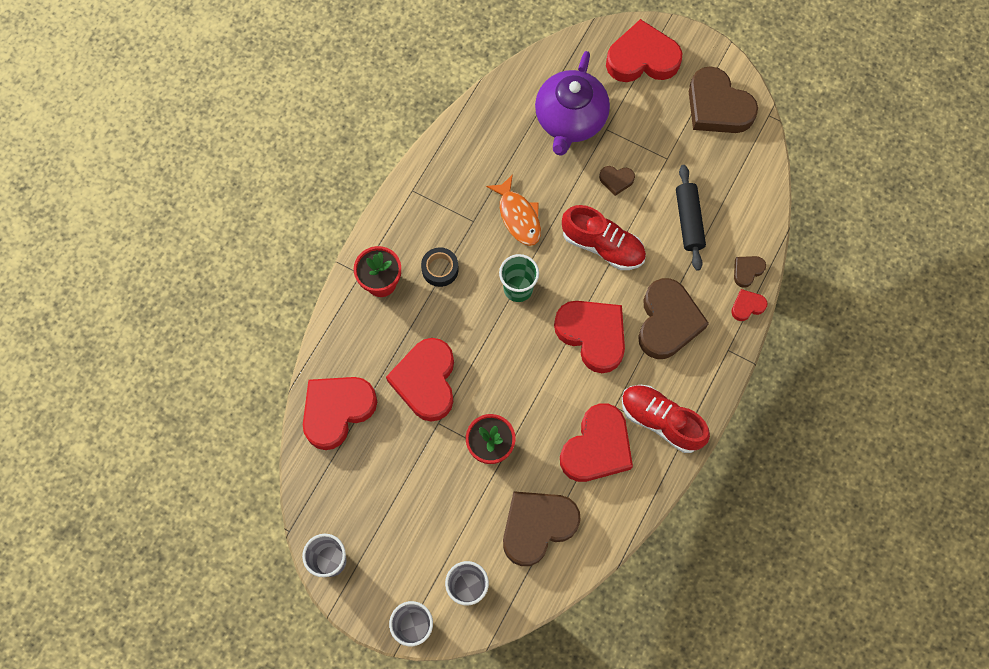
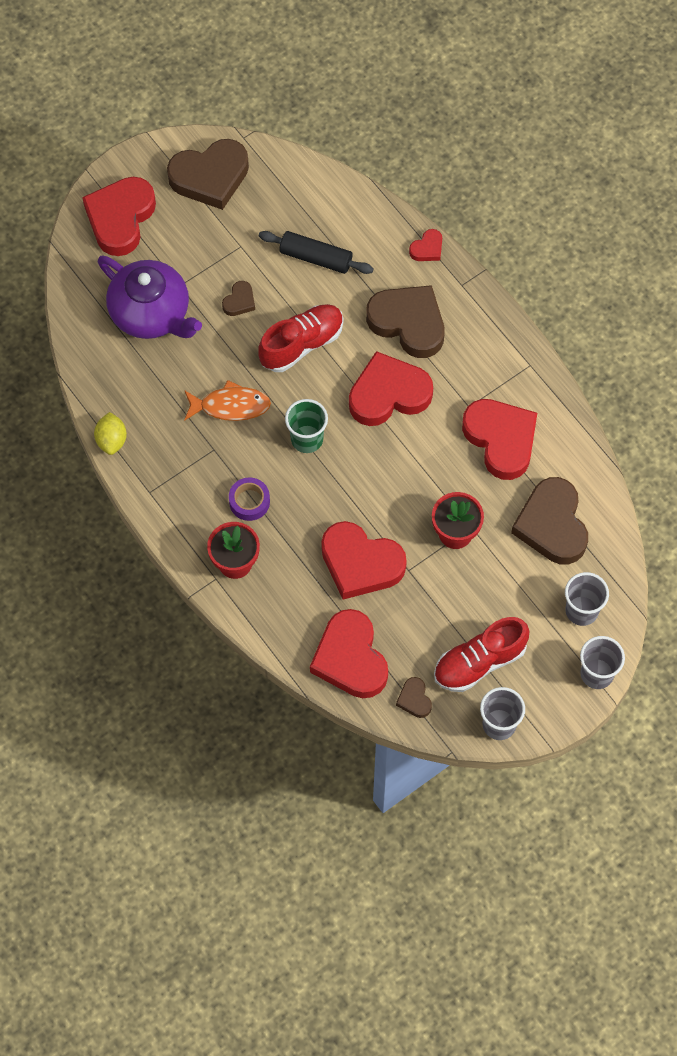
camera: 65 degrees left, 5 degrees down
black tape [421,247,459,287] -> purple tape [229,477,270,521]
red shoe [622,385,710,453] -> red shoe moved to [434,617,530,692]
red heart [731,289,768,321] -> red heart turned 135 degrees counterclockwise [409,229,442,261]
brown heart [734,256,766,288] -> brown heart moved to [396,677,432,718]
none -> yellow lemon [94,412,127,455]

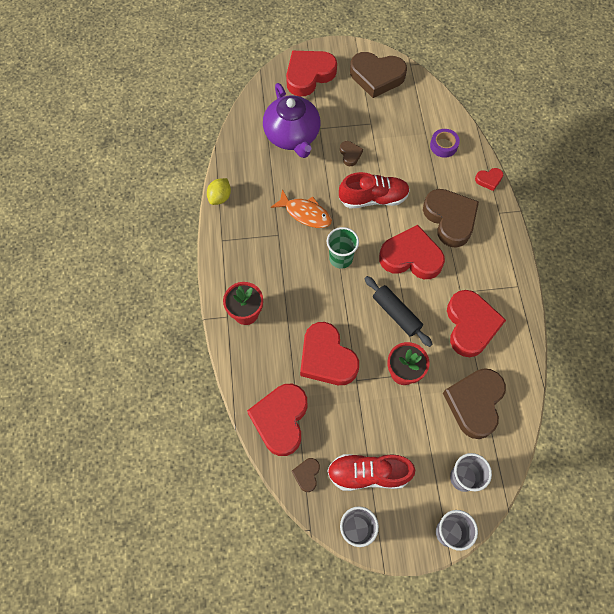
camera: 30 degrees right, 0 degrees up
brown heart [222,281,255,316] -> brown heart turned 75 degrees counterclockwise [340,141,363,166]
purple tape [229,477,270,521] -> purple tape moved to [430,129,460,158]
black rolling pin [259,231,374,274] -> black rolling pin moved to [364,276,432,347]

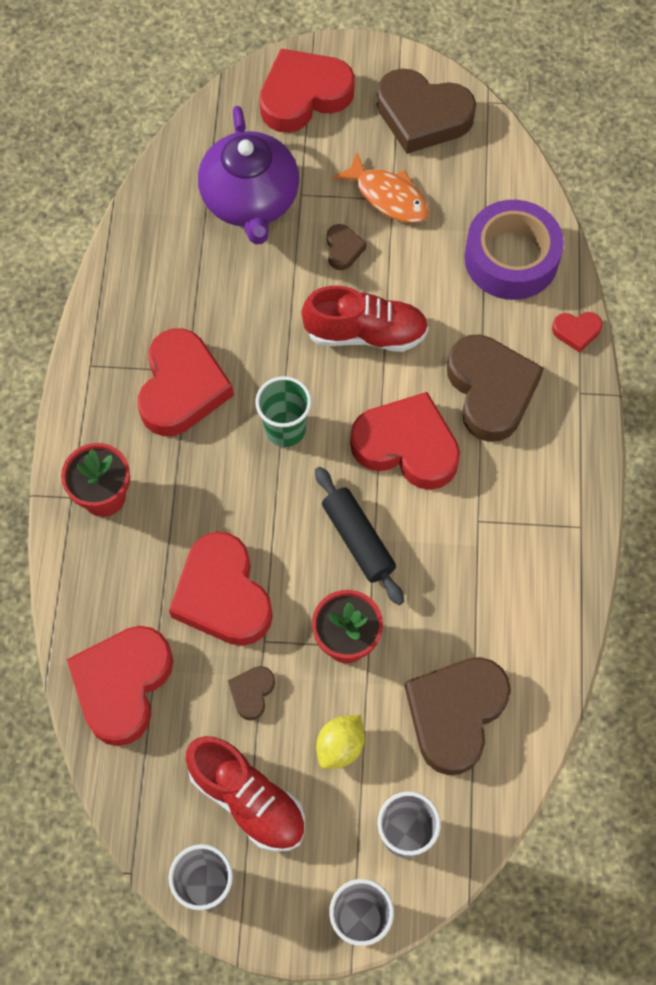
camera: 10 degrees right, 0 degrees up
yellow lemon [207,178,231,205] -> yellow lemon moved to [316,715,365,769]
orange fish [271,190,332,228] -> orange fish moved to [333,152,429,223]
brown heart [292,458,320,492] -> brown heart moved to [228,666,275,720]
red shoe [327,454,415,491] -> red shoe turned 150 degrees counterclockwise [186,736,305,852]
purple tape [430,129,460,158] -> purple tape [464,200,564,300], size x1.93
red heart [447,290,506,357] -> red heart moved to [138,328,234,436]

